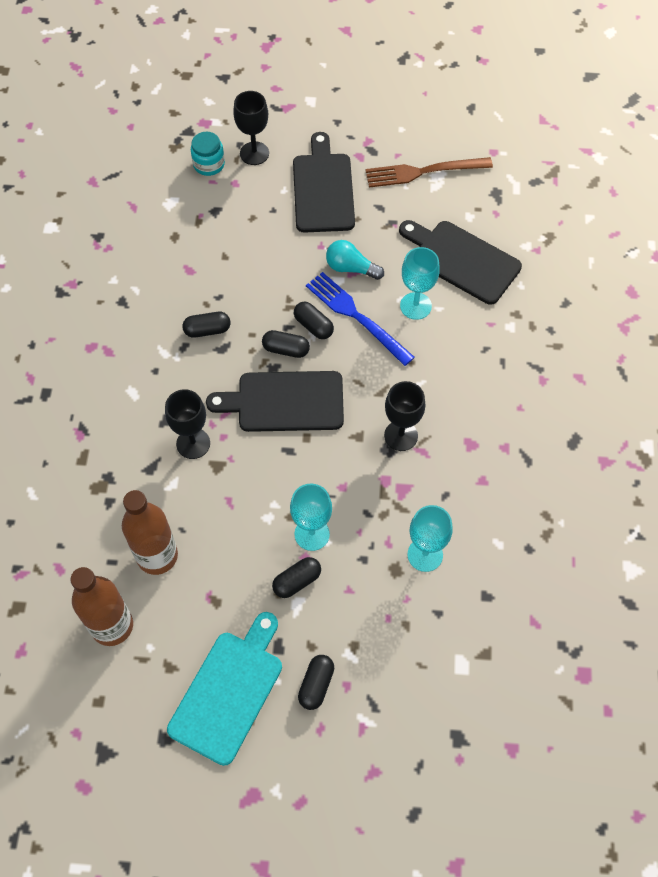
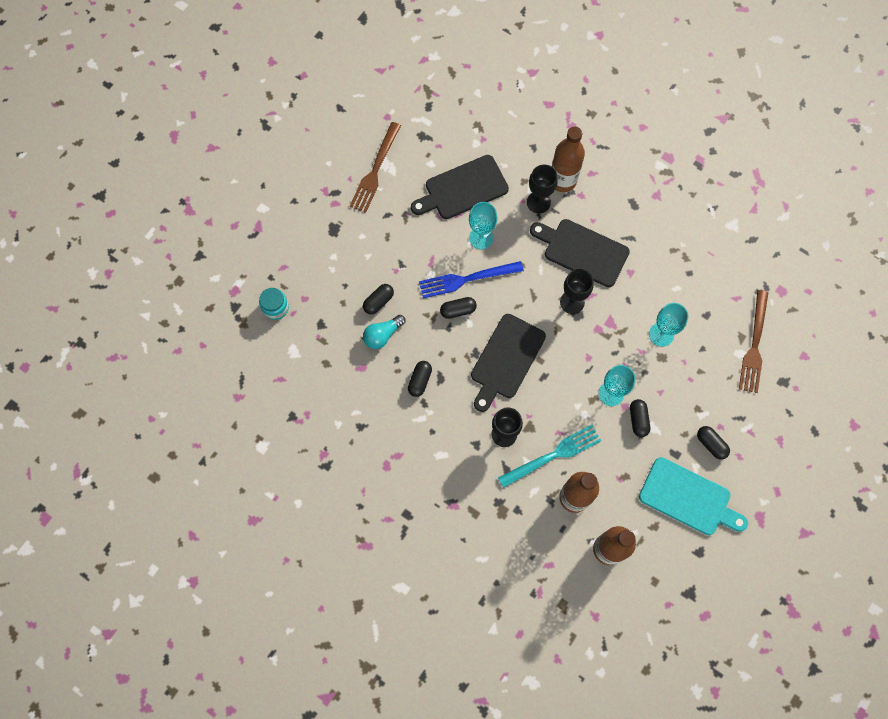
camera: 60 degrees left, 10 degrees up
turquoise cutting board [167,612,282,766] -> turquoise cutting board turned 150 degrees clockwise [639,457,748,535]
black goblet [233,91,269,165] -> black goblet moved to [527,164,558,214]
black capsule [262,330,310,358] -> black capsule moved to [363,284,394,314]
black cutting board [293,132,355,233] -> black cutting board moved to [530,219,630,287]
turquoise light bulb [326,240,384,280] -> turquoise light bulb moved to [363,315,405,349]
none -> turquoise fork [498,425,601,488]
none -> brown bottle [551,127,585,192]
none -> brown fork [739,290,768,393]

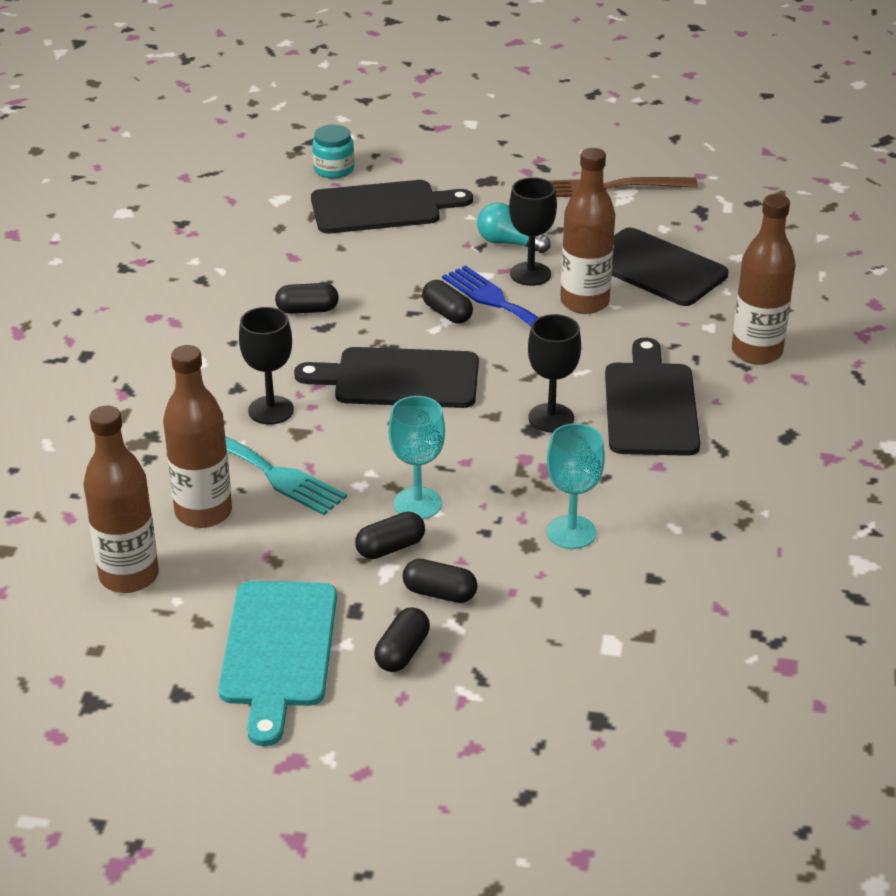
camera: 65 degrees right, 35 degrees down
black capsule [363,284,394,314] -> black capsule moved to [403,559,477,603]
turquoise light bulb [363,315,405,349] -> turquoise light bulb moved to [477,202,551,253]
turquoise goblet [469,202,497,249] -> brown bottle [560,148,615,314]
black goblet [527,164,558,214] -> black goblet moved to [509,177,557,286]
brown fork [739,290,768,393] -> none
none -> black cutting board [311,180,473,233]

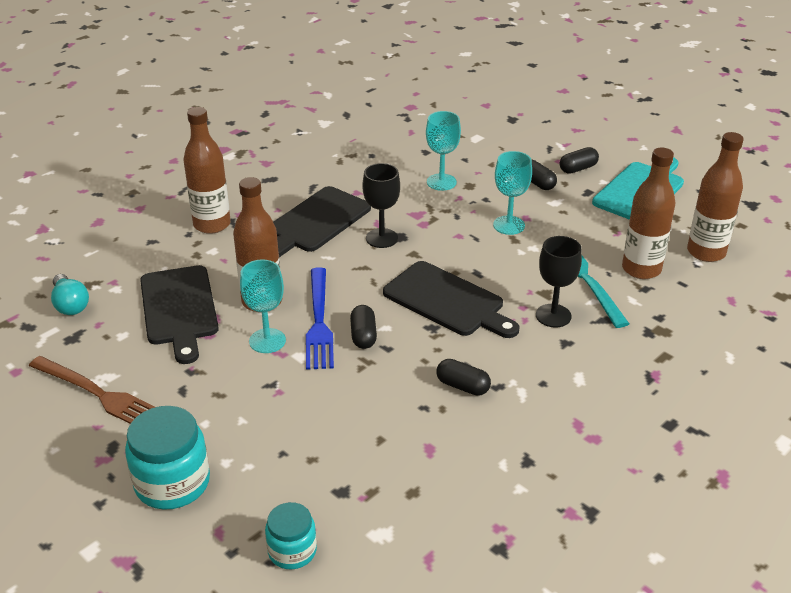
camera: 145 degrees left, 0 degrees up
black cutting board [311,180,473,233] -> none
black capsule [355,512,425,559] -> none
turquoise light bulb [477,202,551,253] -> turquoise light bulb moved to [51,274,89,315]
black goblet [509,177,557,286] -> turquoise goblet [240,259,286,353]
none -> turquoise jar [125,406,210,510]

